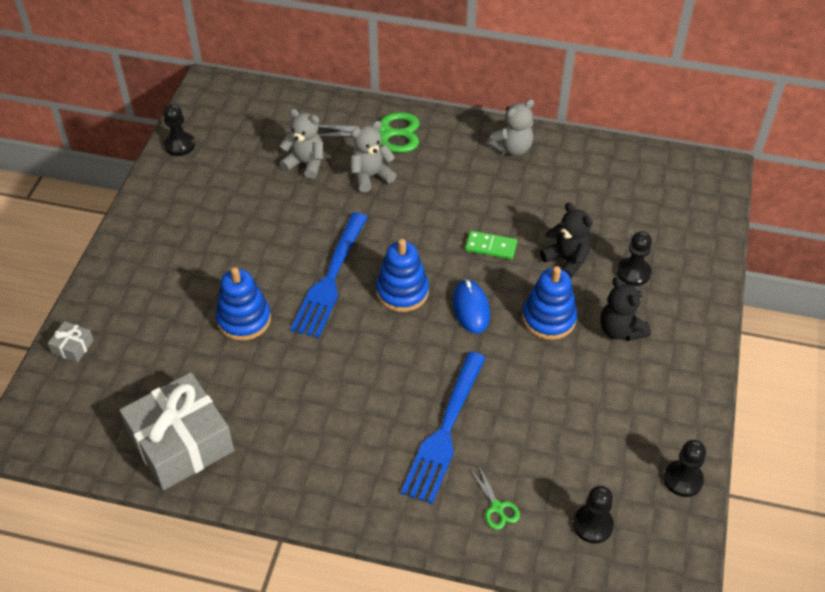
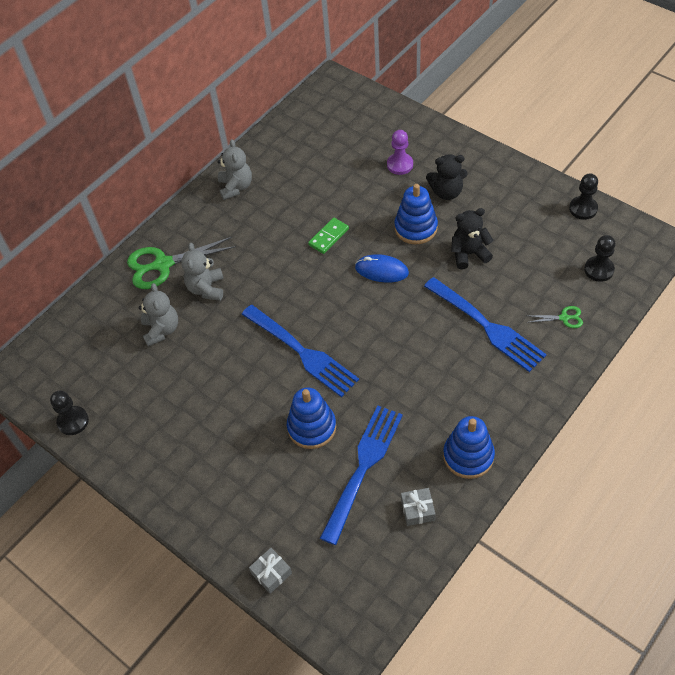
camera: 60 degrees left, 5 degrees up
grey gift [119,372,234,490] -> grey gift [401,488,435,526], size x0.41
grey teddy bear [279,109,323,179] -> grey teddy bear turned 120 degrees clockwise [138,283,178,347]
green scissors [318,112,420,153] -> green scissors turned 135 degrees counterclockwise [127,237,236,289]
blue stacking toy [376,239,429,312] -> blue stacking toy moved to [443,416,495,479]
black teddy bear [540,202,593,279] -> black teddy bear moved to [451,208,494,269]
black pawn [617,231,652,286] -> purple pawn [387,130,413,175]
none -> blue fork [320,405,403,545]

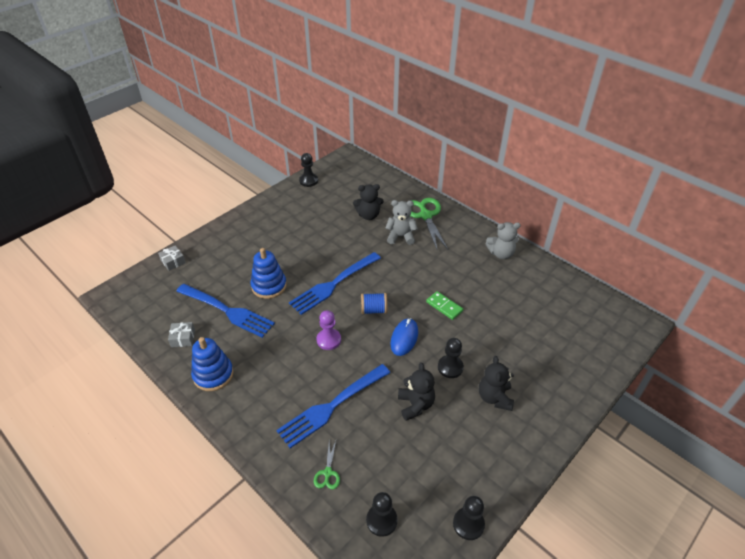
camera: 90 degrees right, 10 degrees down
grey teddy bear [138,283,178,347] -> black teddy bear [353,184,384,220]
purple pawn [387,130,413,175] -> purple pawn moved to [317,310,341,350]
blue stacking toy [394,184,438,244] -> black pawn [438,338,464,378]
none -> blue spool [361,293,387,314]

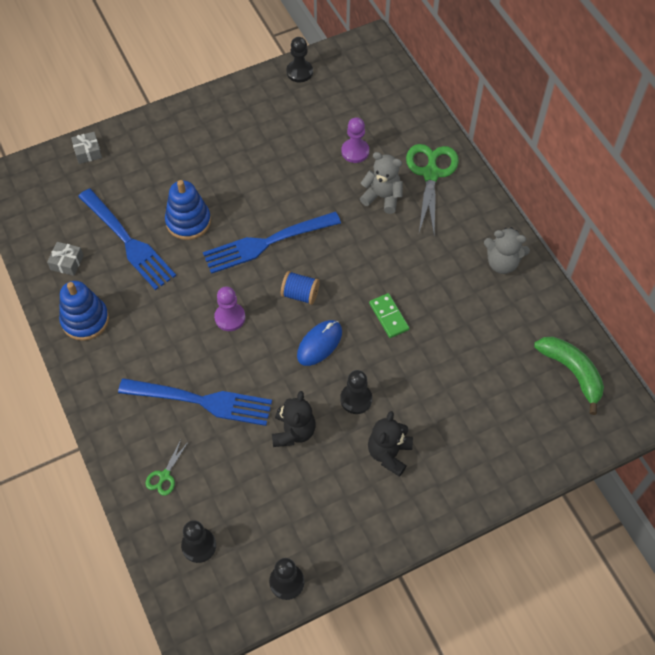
camera: 20 degrees right, 15 degrees up
blue fork [276,364,390,448] -> blue fork turned 150 degrees counterclockwise [118,378,272,426]
black teddy bear [353,184,384,220] -> purple pawn [341,117,369,163]
none -> green banana [534,336,604,415]

